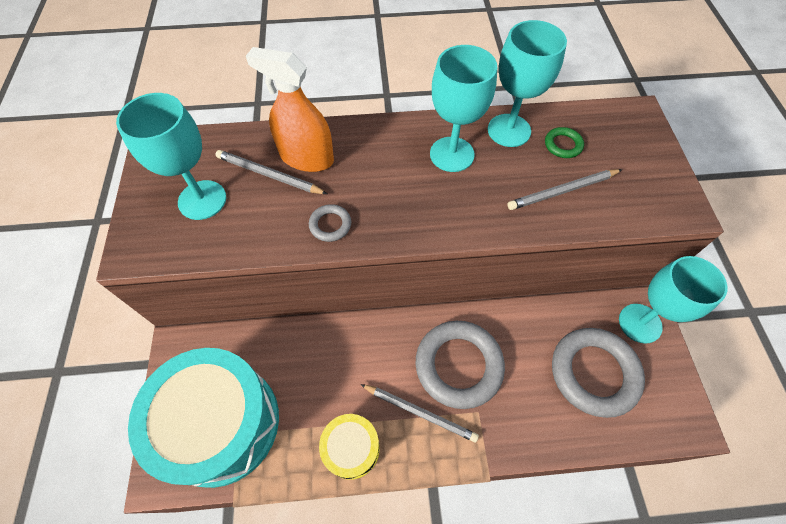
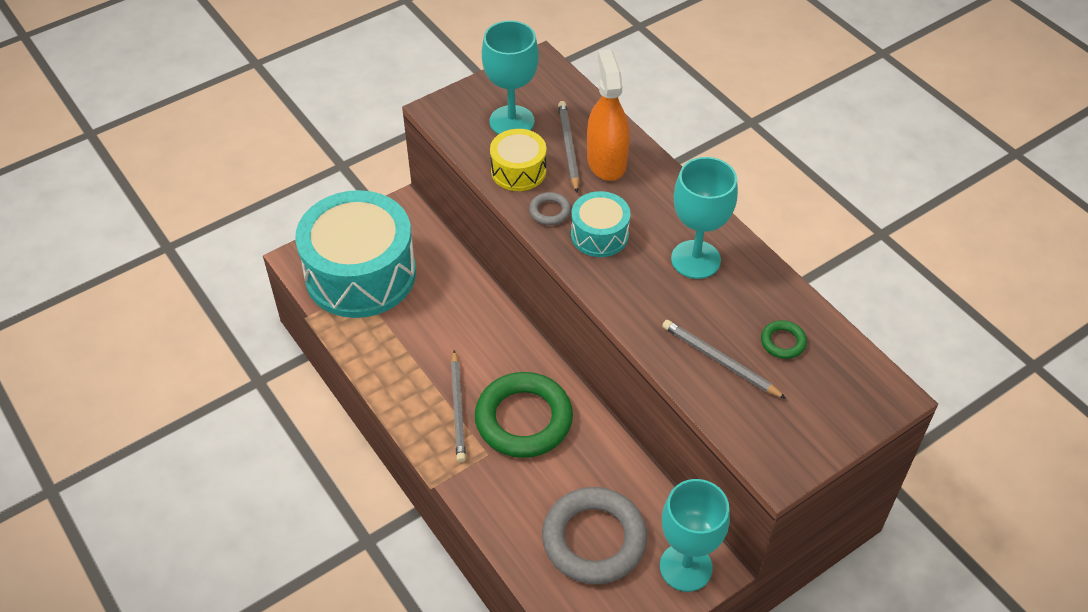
camera: 60 degrees right, 10 degrees down
yellow drum [319,414,380,480] -> yellow drum moved to [490,129,546,191]
grey ring [415,321,505,409] -> green ring [475,372,573,458]
turquoise goblet [488,20,567,147] -> none
none -> turquoise drum [571,191,631,257]

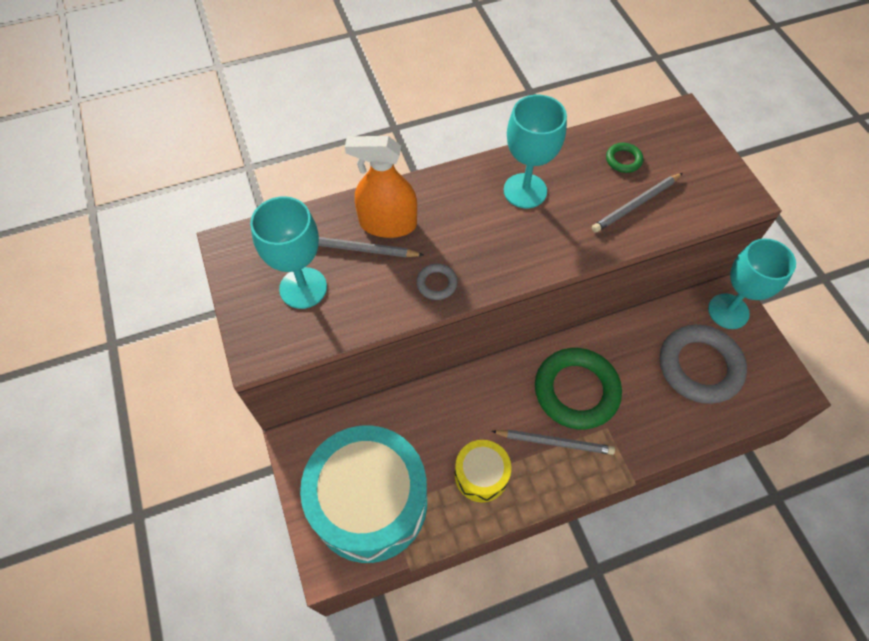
camera: 75 degrees left, 10 degrees up
yellow drum [490,129,546,191] -> yellow drum moved to [455,440,511,502]
turquoise drum [571,191,631,257] -> none

